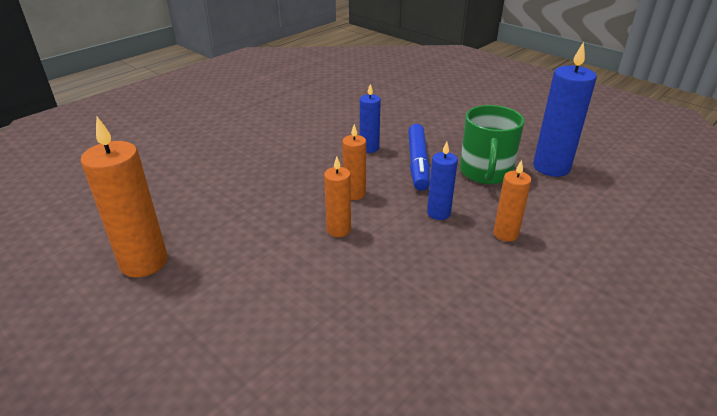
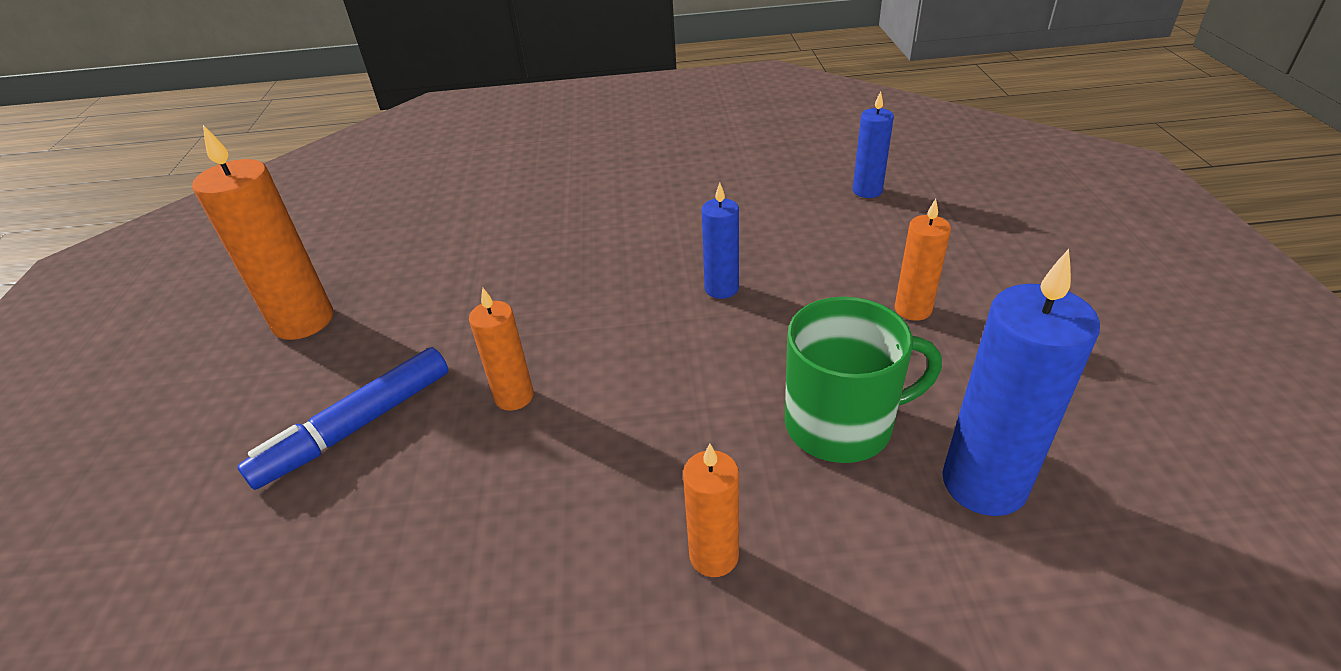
camera: 45 degrees right, 5 degrees up
orange candle [342,124,366,200] -> orange candle moved to [895,199,951,321]
blue marker [408,124,430,191] -> blue marker moved to [237,347,448,490]
blue candle [427,142,458,220] -> blue candle moved to [853,91,894,198]
green mug [460,105,525,184] -> green mug turned 150 degrees counterclockwise [785,297,942,463]

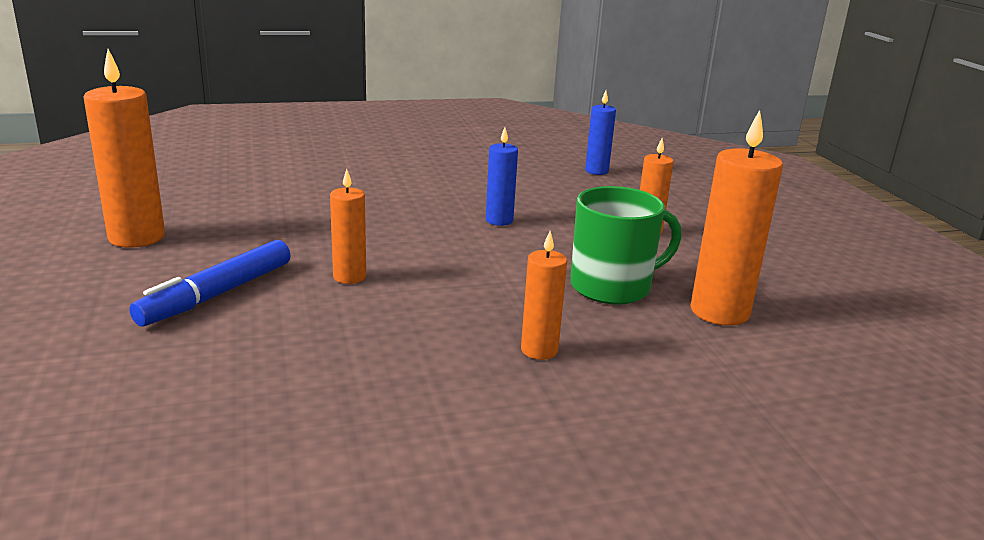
camera: 15 degrees left, 15 degrees down
blue candle [942,249,1100,516] -> orange candle [691,110,783,326]

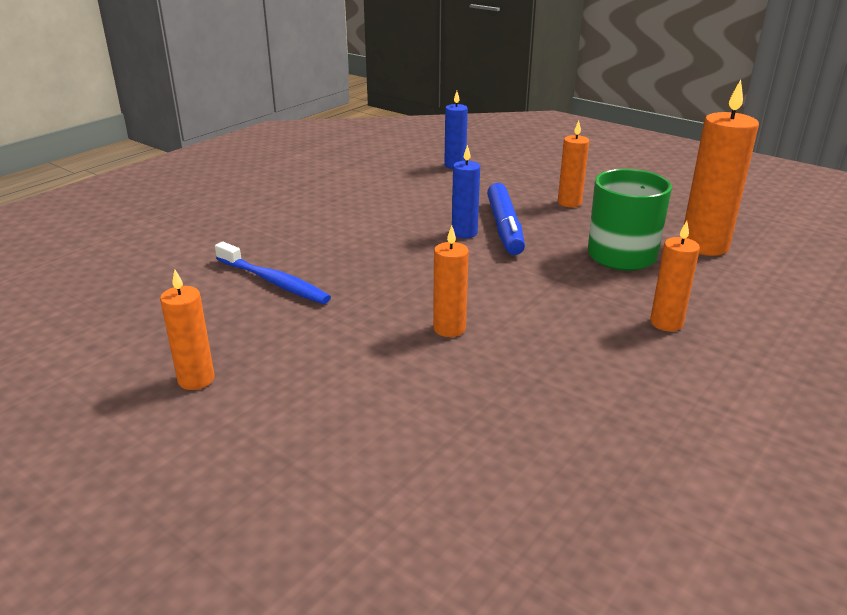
camera: 35 degrees left, 5 degrees up
orange candle [83,49,165,248] -> orange candle [160,270,215,390], size x0.57
blue marker [129,240,291,326] -> blue marker moved to [487,183,525,255]
none -> blue toothbrush [215,242,331,304]

